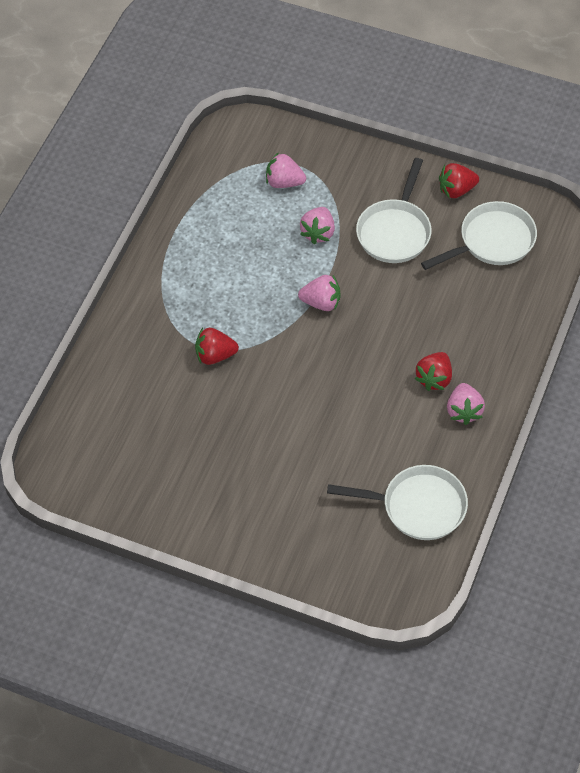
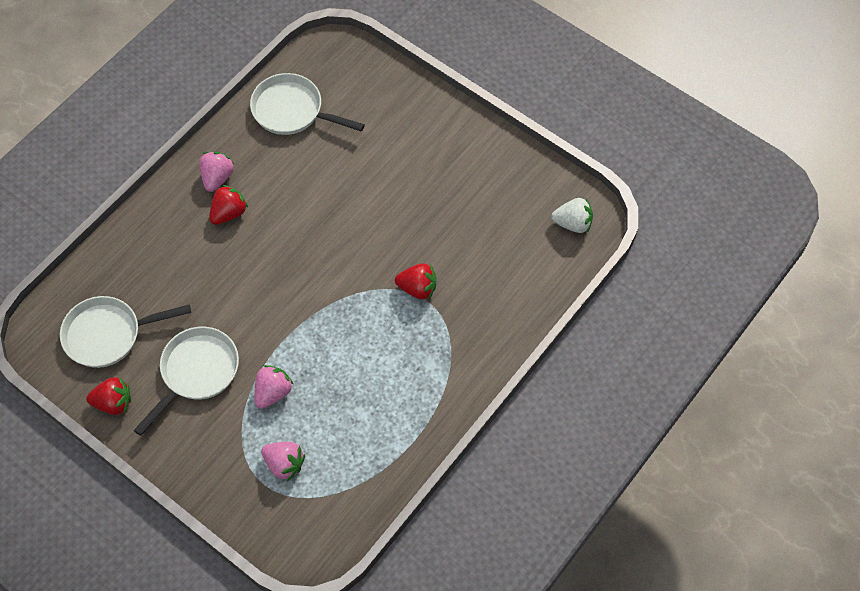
camera: 165 degrees left, 5 degrees up
pink strawberry [298,275,340,311] -> none
none -> white strawberry [551,198,593,233]

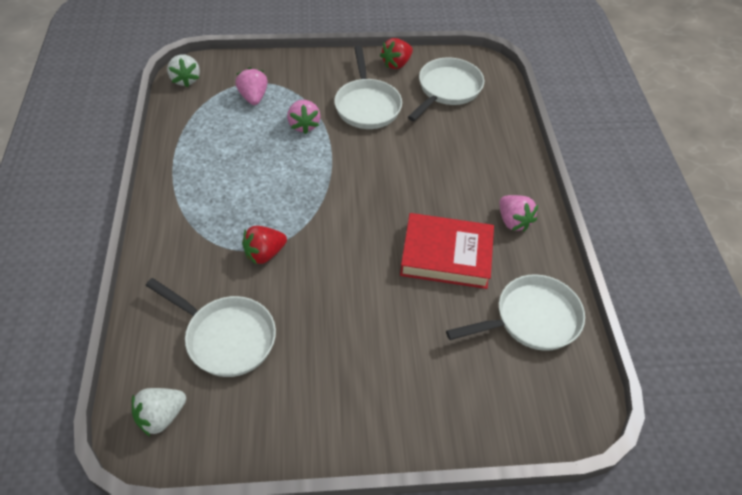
camera: 135 degrees right, 10 degrees down
red strawberry [209,185,248,225] -> none
pink strawberry [261,442,305,481] -> pink strawberry turned 90 degrees clockwise [235,67,268,105]
none -> white pan [146,278,276,377]
none -> white strawberry [167,54,200,87]
none -> red book [400,213,494,289]

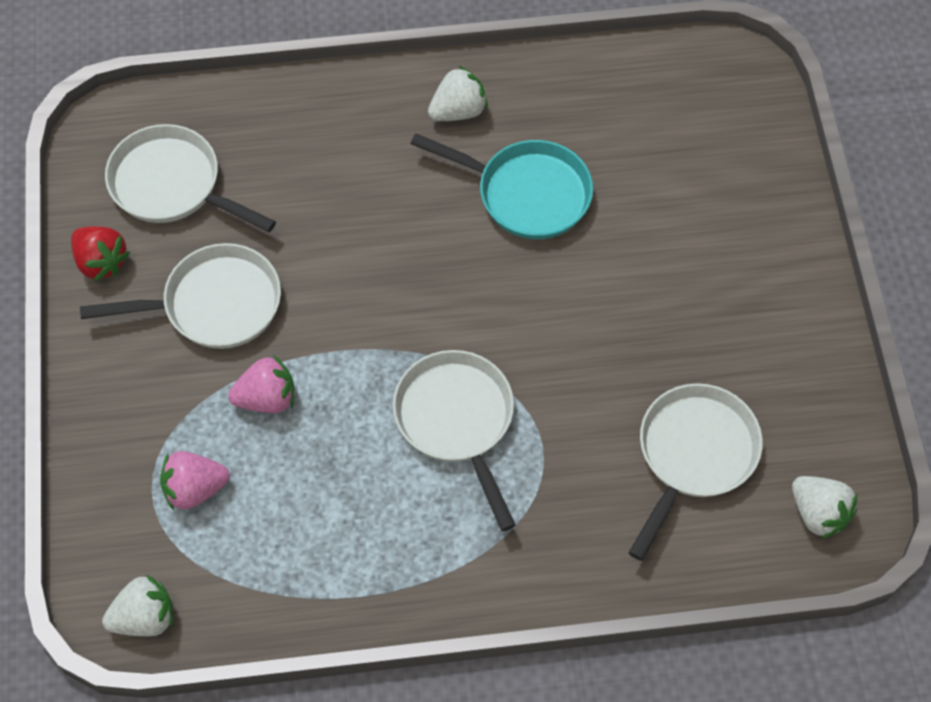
camera: 90 degrees left, 10 degrees up
red strawberry [242,226,287,265] -> none
red book [400,213,494,289] -> turquoise pan [410,133,593,239]
white pan [446,274,585,351] -> white pan moved to [393,350,516,531]
pink strawberry [499,195,538,232] -> white strawberry [428,66,488,121]

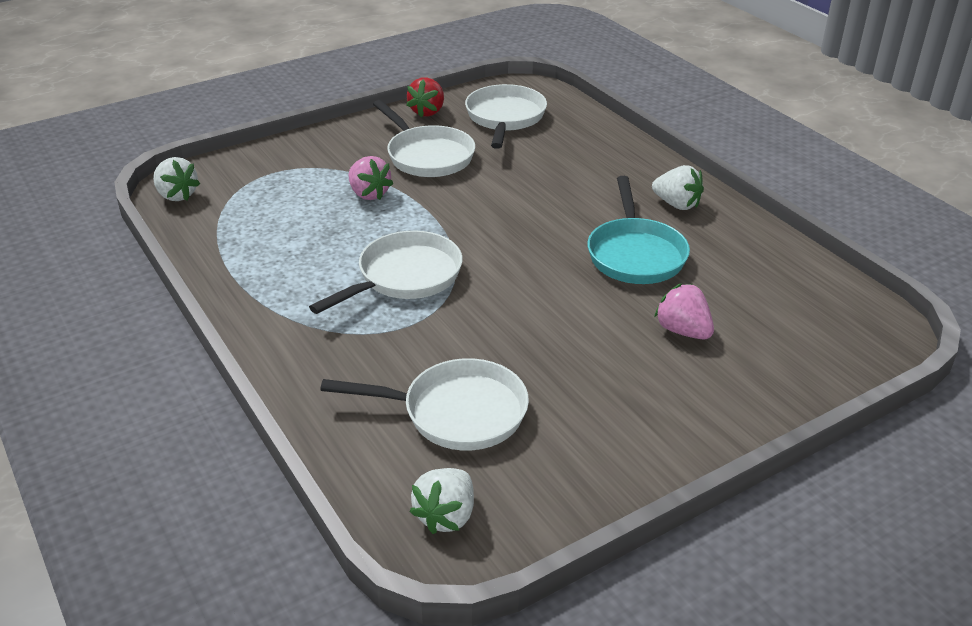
camera: 65 degrees right, 25 degrees down
pink strawberry [160,451,230,511] -> pink strawberry moved to [654,283,714,339]

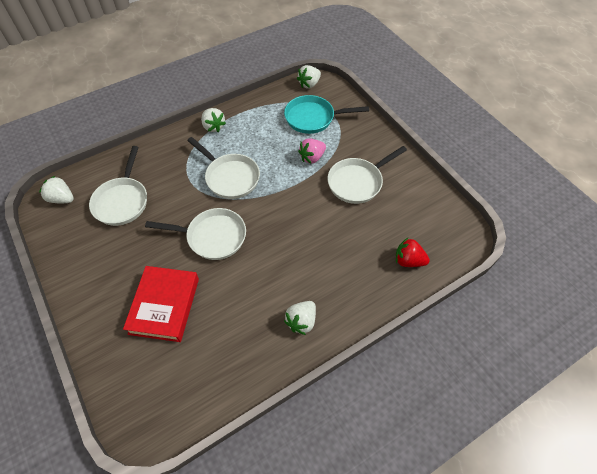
camera: 90 degrees right, 20 degrees up
red strawberry [406,77,444,117] -> red strawberry moved to [396,238,430,267]
white pan [465,84,547,149] -> white pan moved to [145,208,246,260]
turquoise pan [587,176,690,284] -> turquoise pan moved to [284,95,369,134]
pink strawberry [654,283,714,339] -> red book [123,266,199,342]
none -> white strawberry [201,108,226,132]

